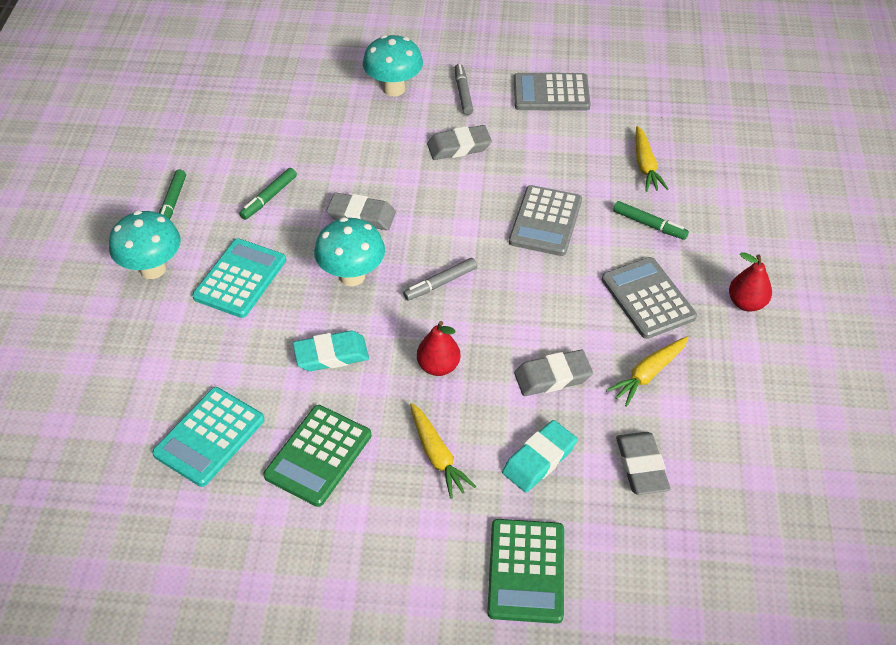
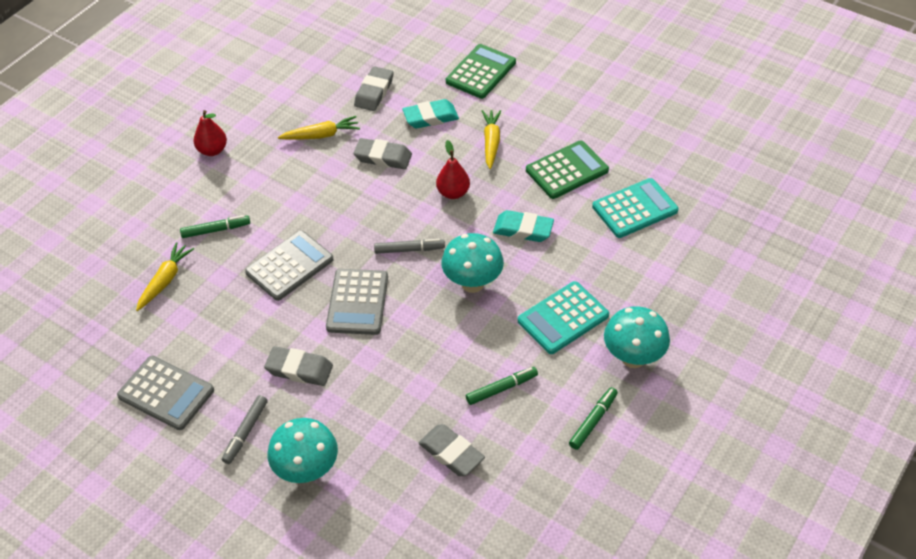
camera: 150 degrees left, 0 degrees up
grey eraser [327,193,396,230] -> grey eraser moved to [418,424,485,476]
grey calculator [602,257,697,339] -> grey calculator moved to [326,269,388,335]
green marker [613,201,689,240] -> green marker turned 105 degrees clockwise [180,215,250,238]

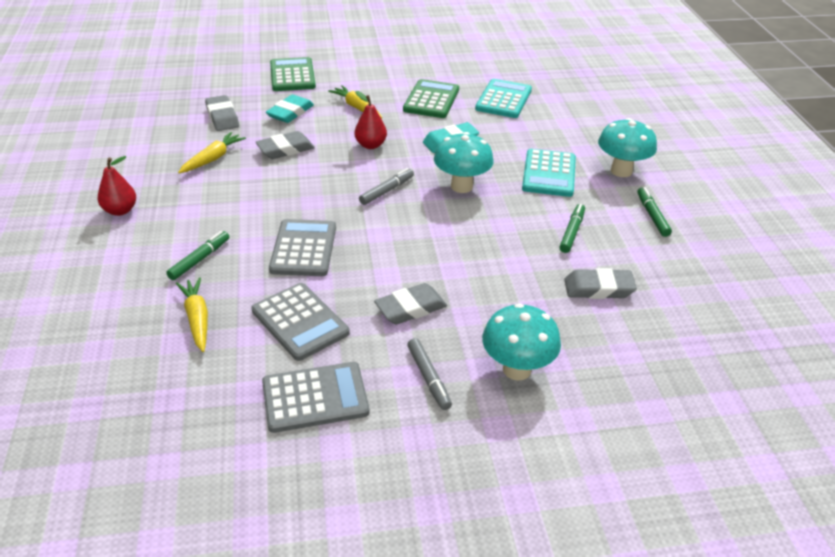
camera: 45 degrees left, 10 degrees down
grey calculator [326,269,388,335] -> grey calculator moved to [251,283,350,361]

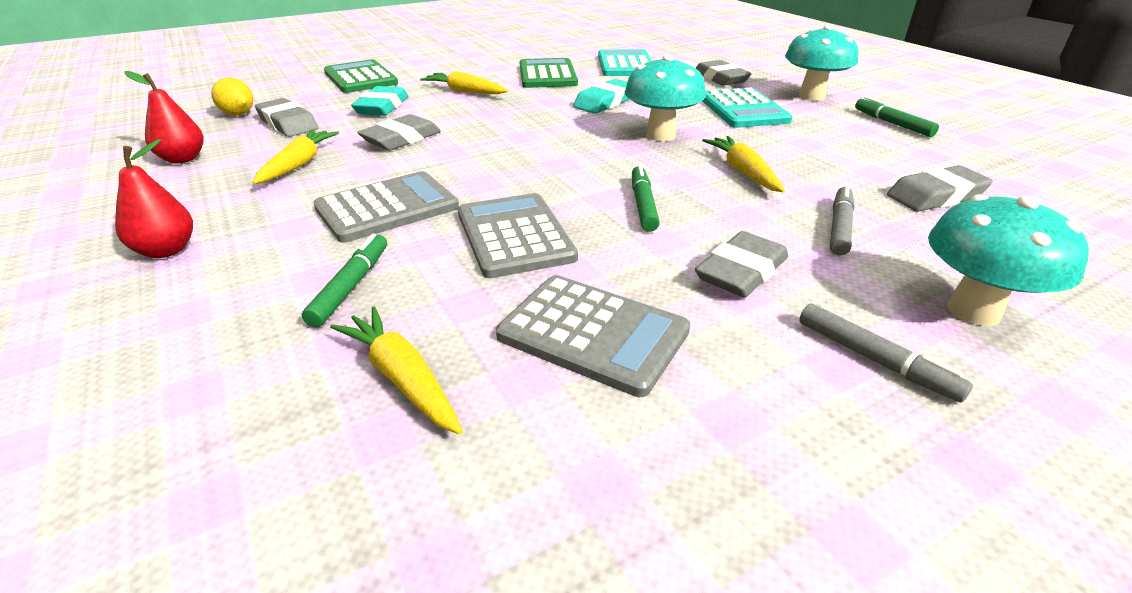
camera: 20 degrees left, 5 degrees down
grey calculator [262,362,370,433] -> grey calculator moved to [313,171,459,243]
red pear [355,91,387,149] -> red pear moved to [124,71,204,164]
grey marker [359,168,414,205] -> grey marker moved to [830,185,854,256]
green marker [559,204,585,253] -> green marker moved to [632,165,660,232]
none -> yellow lemon [211,77,253,116]
none -> grey eraser [696,60,751,86]
none -> yellow carrot [702,136,785,192]

